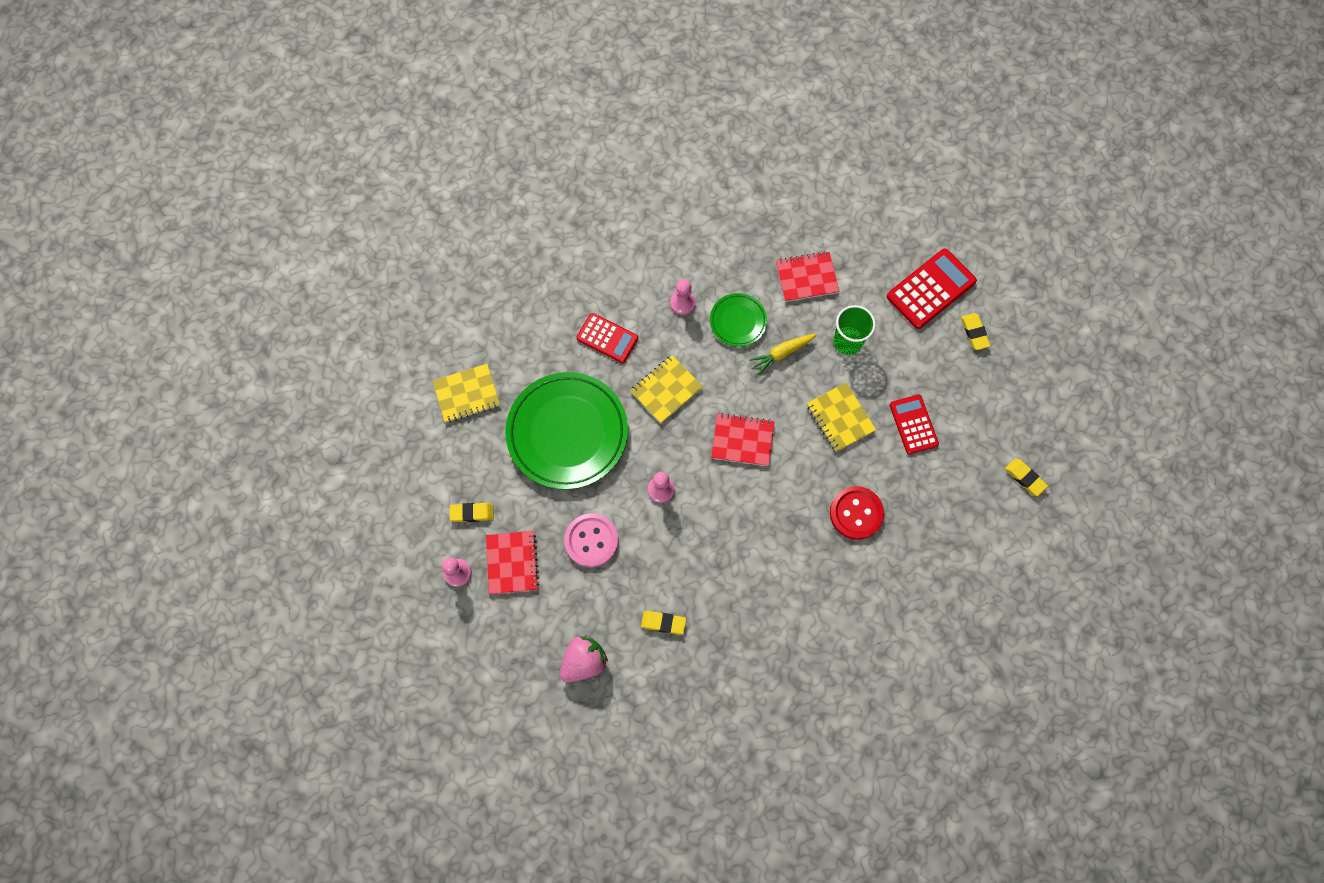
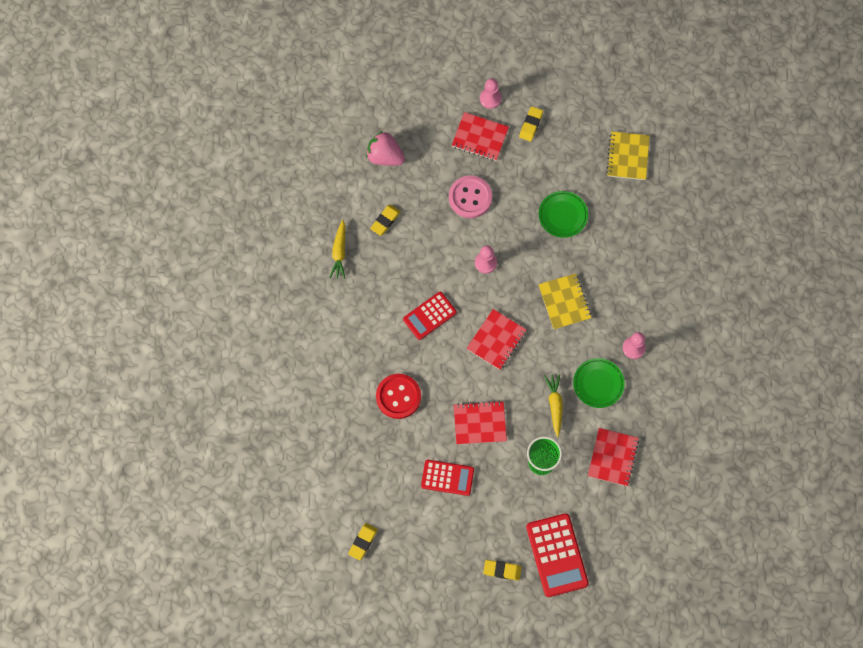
camera: 115 degrees right, 0 degrees up
green plate [505,372,628,490] -> green plate [539,191,588,238], size x0.49
pink strawberry [560,635,608,682] -> pink strawberry turned 135 degrees clockwise [366,131,405,166]
red calculator [576,313,638,363] -> red calculator moved to [403,292,457,340]
yellow notebook [807,383,876,452] -> red notebook [454,401,507,445]
yellow eraser [1005,458,1048,496] -> yellow eraser turned 45 degrees counterclockwise [348,523,378,560]
none -> yellow carrot [329,220,345,279]

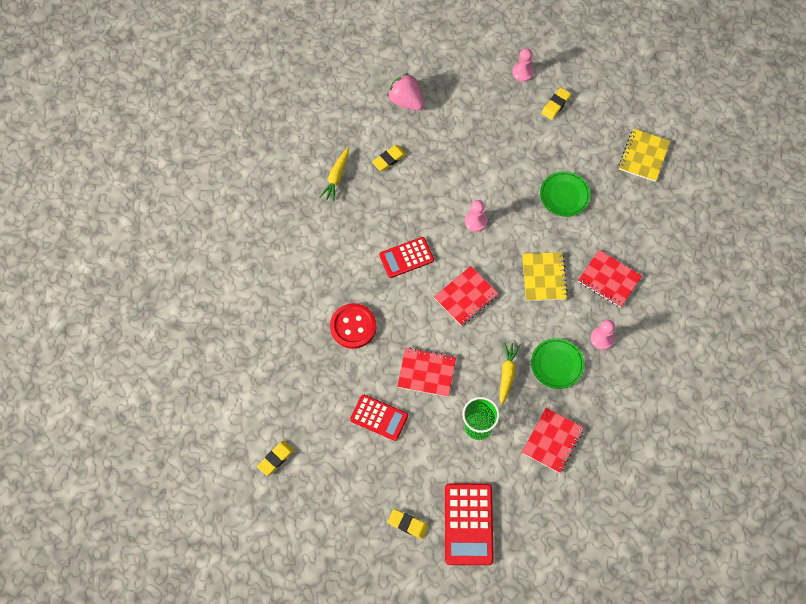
camera: 15 degrees right, 5 degrees down
pink button [449,176,492,218] -> none
red notebook [452,112,509,161] -> red notebook moved to [578,250,642,308]

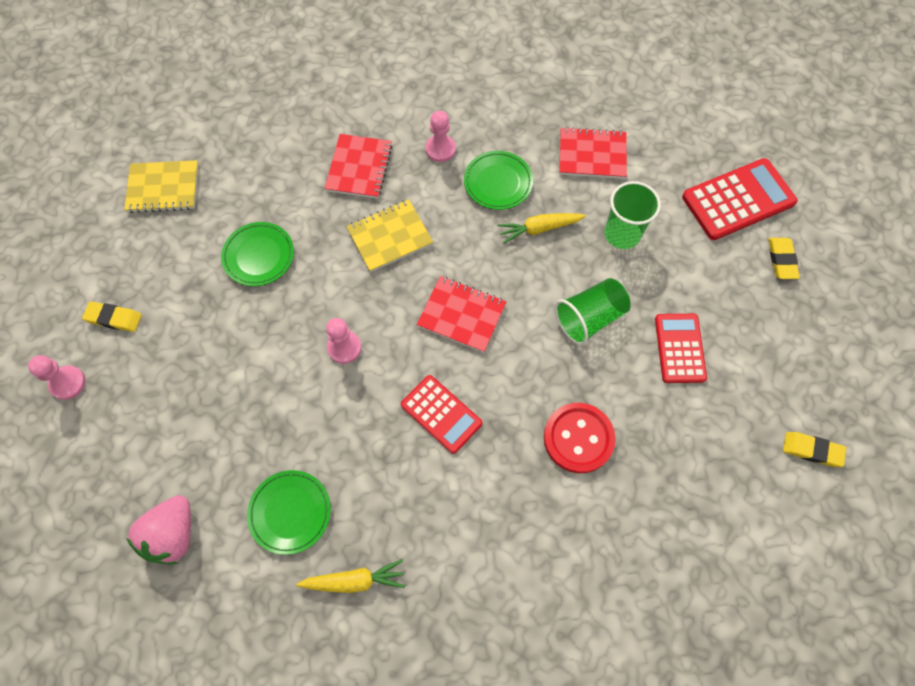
camera: 115 degrees left, 0 degrees up
yellow eraser [372,145,406,171] -> green plate [247,470,331,555]
red notebook [397,348,456,397] -> green cup [555,278,630,345]

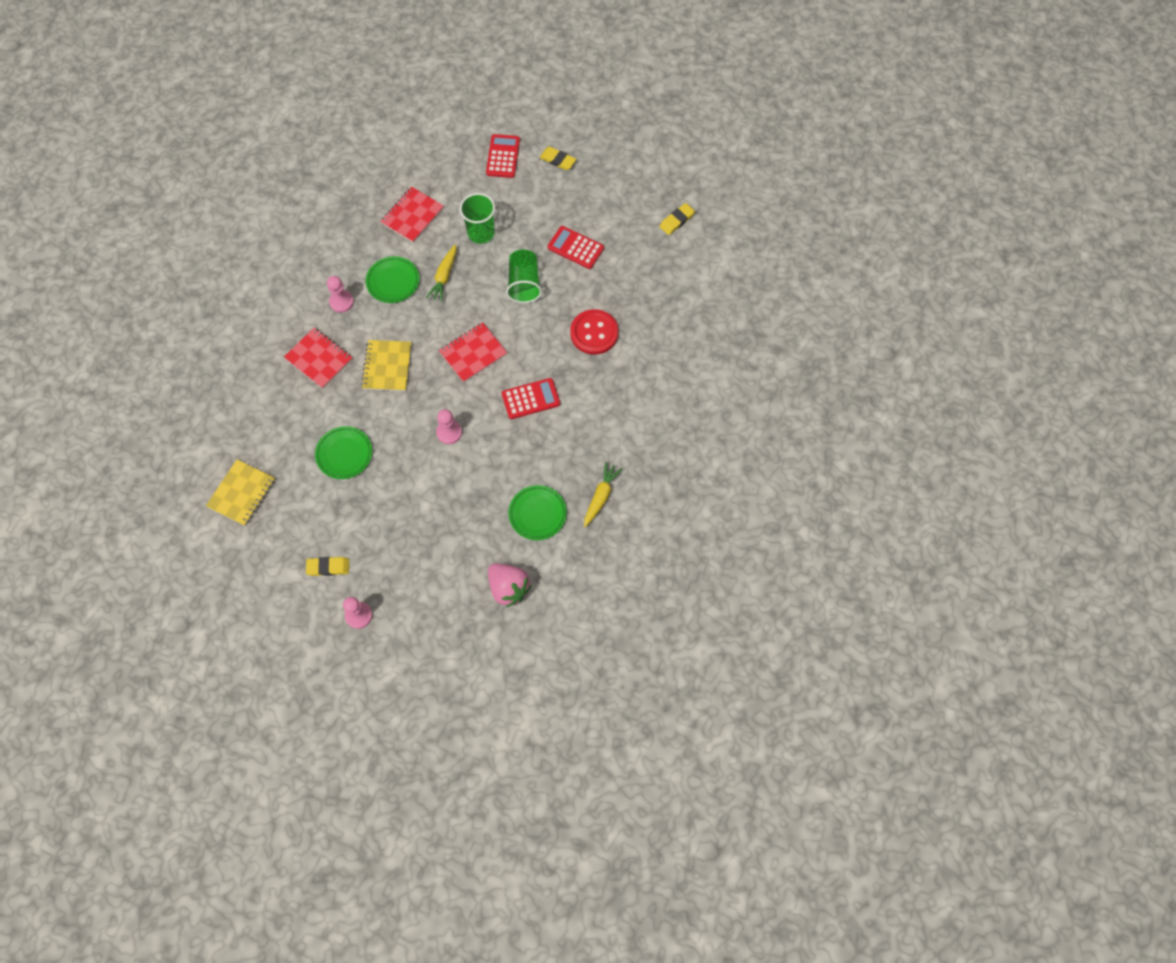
camera: 60 degrees left, 0 degrees up
yellow eraser [82,301,142,332] -> yellow eraser turned 45 degrees clockwise [306,557,349,576]
red calculator [682,158,798,240] -> red calculator [486,134,520,178], size x0.66

